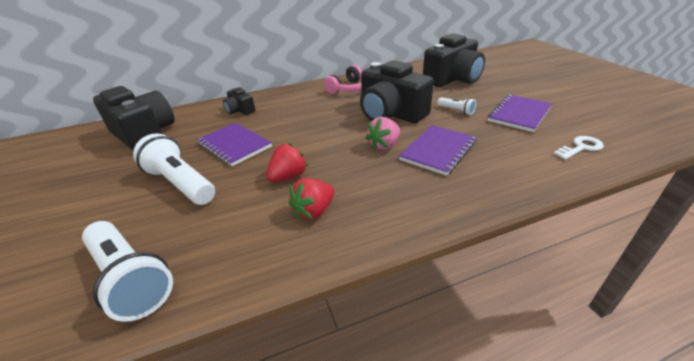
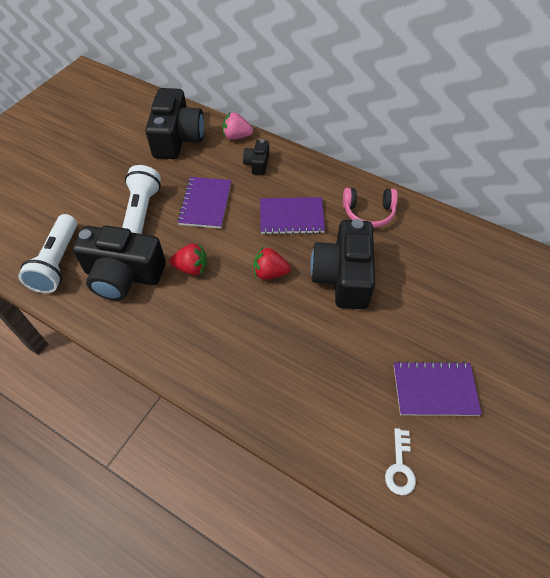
camera: 50 degrees right, 20 degrees up
red strawberry [289,178,335,220] -> red strawberry moved to [254,247,291,280]
pink strawberry [365,117,400,150] -> pink strawberry moved to [223,112,253,140]
purple notebook [399,125,477,176] -> purple notebook moved to [260,197,325,235]
black camera [423,33,485,87] -> black camera moved to [72,225,166,301]
white flashlight [437,97,476,115] -> none
white key [554,136,604,160] -> white key turned 75 degrees clockwise [385,428,416,495]

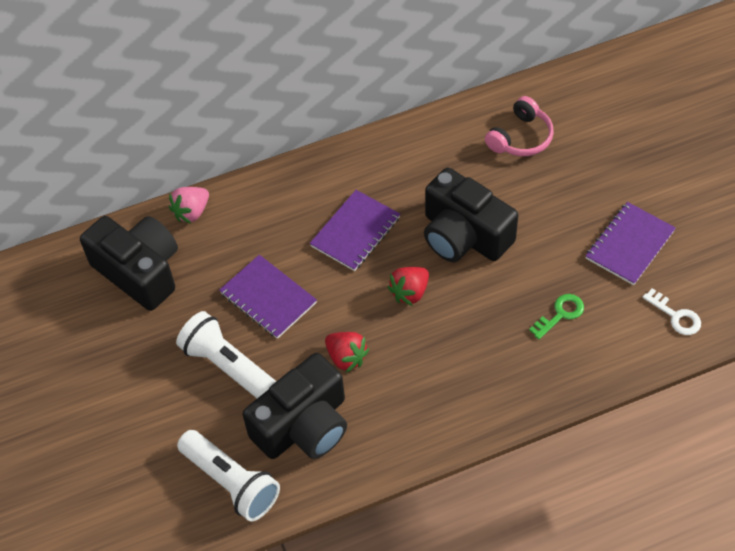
camera: 50 degrees left, 0 degrees up
red strawberry [170,243,207,275] -> red strawberry turned 90 degrees clockwise [325,332,369,373]
black camera [243,139,269,175] -> none
pink headphones [343,188,398,228] -> pink headphones moved to [485,96,554,156]
none -> green key [529,294,584,339]

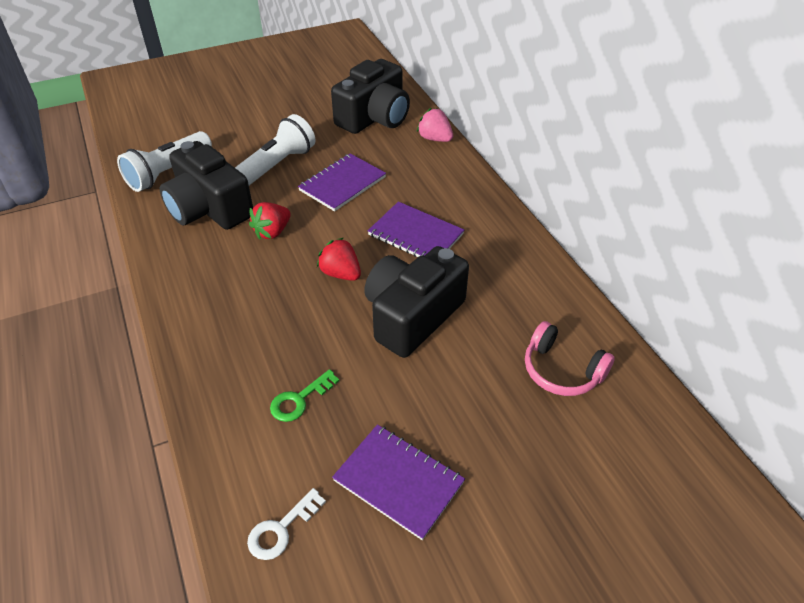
camera: 85 degrees right, 10 degrees down
green key [529,294,584,339] -> green key turned 90 degrees clockwise [270,369,340,422]

